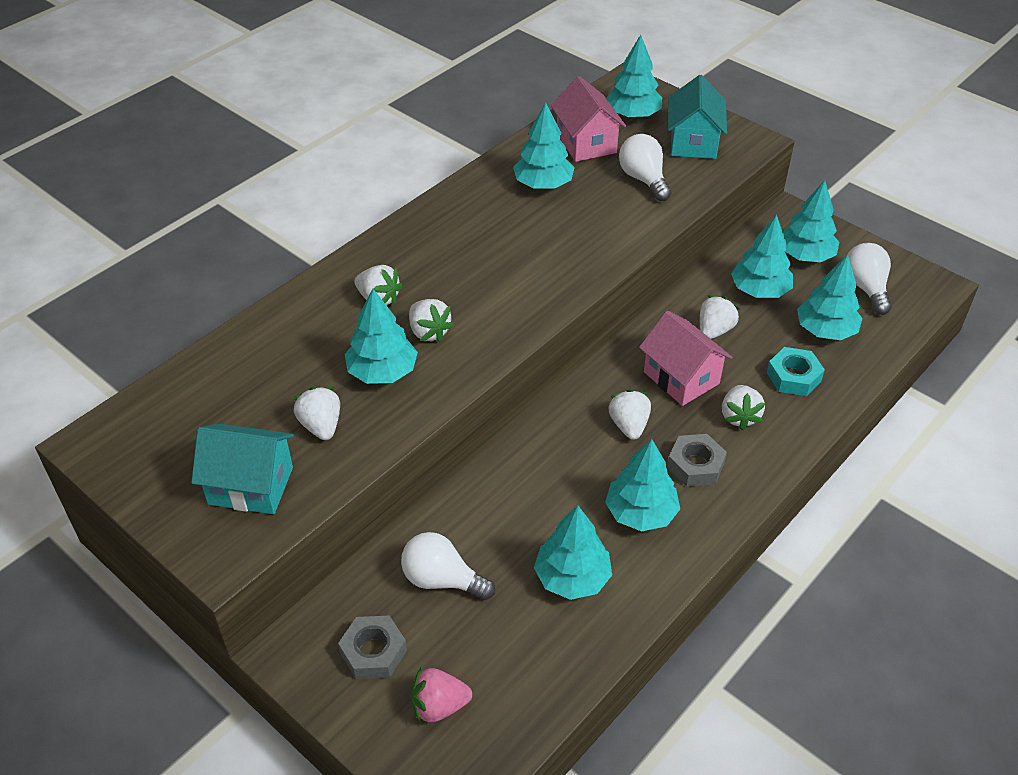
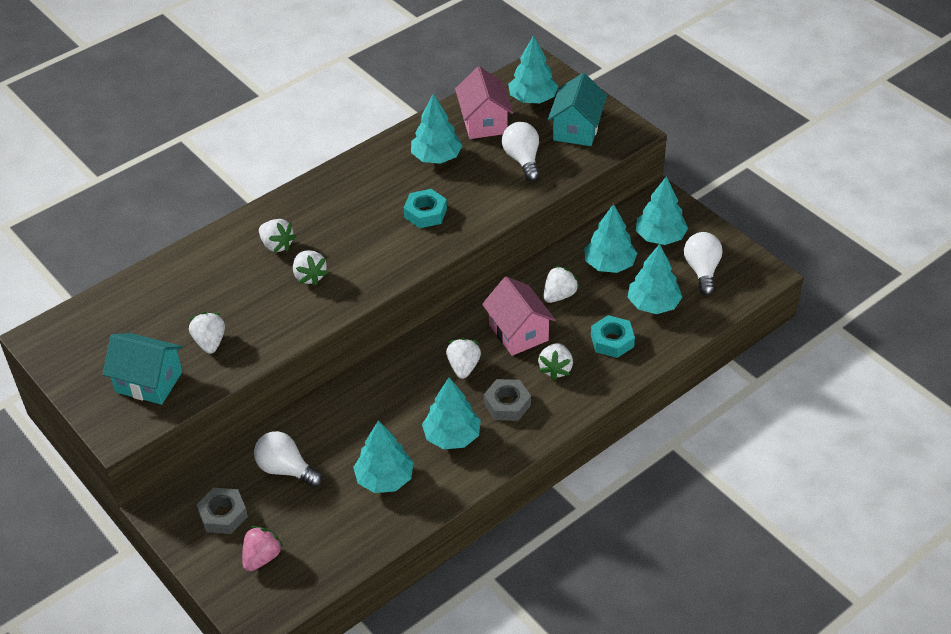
camera: 10 degrees right, 0 degrees up
turquoise tree [345,288,418,384] -> none
pink strawberry [411,668,472,724] -> pink strawberry turned 120 degrees clockwise [242,526,283,572]
none -> turquoise nut [404,189,447,228]

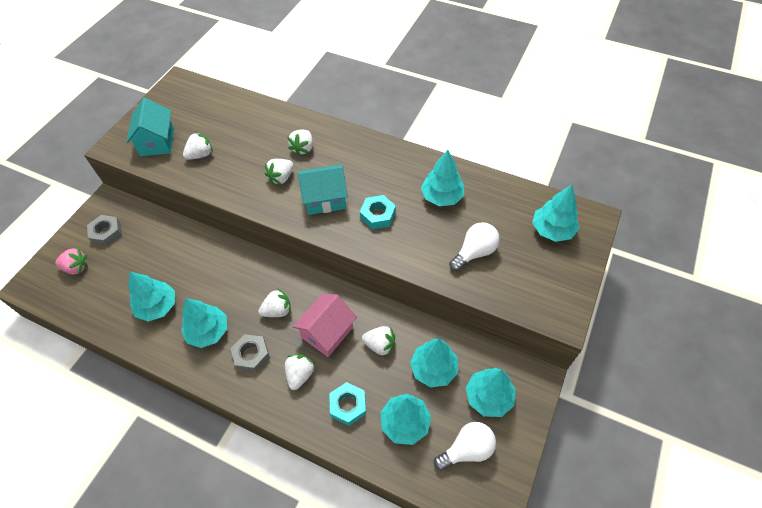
camera: 65 degrees right, 10 degrees up
white light bulb [254,431,323,487] -> none
pink house [455,66,513,139] -> none
white strawberry [538,343,573,380] -> white strawberry turned 120 degrees clockwise [285,354,315,390]
turquoise house [548,73,607,146] -> turquoise house moved to [298,165,348,215]

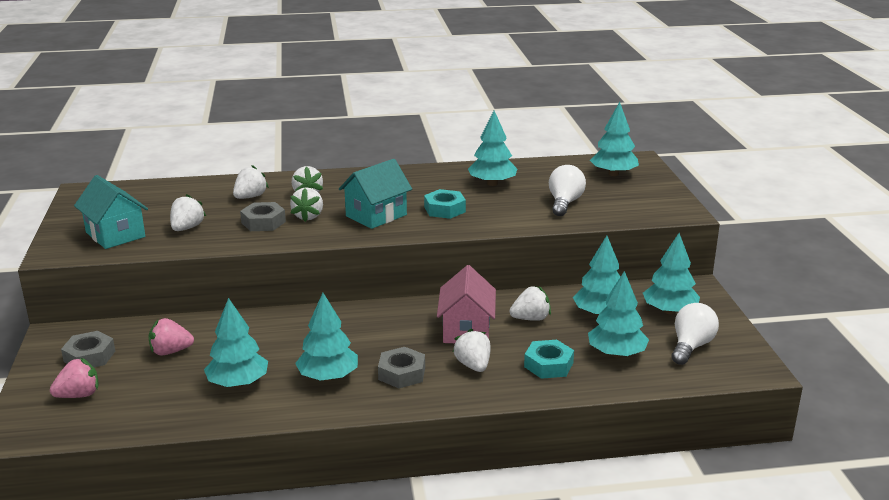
camera: 35 degrees left, 30 degrees down
white strawberry [258,288,291,317] -> white strawberry moved to [233,165,269,199]
none -> pink strawberry [148,318,194,355]
none -> grey nut [240,202,286,231]

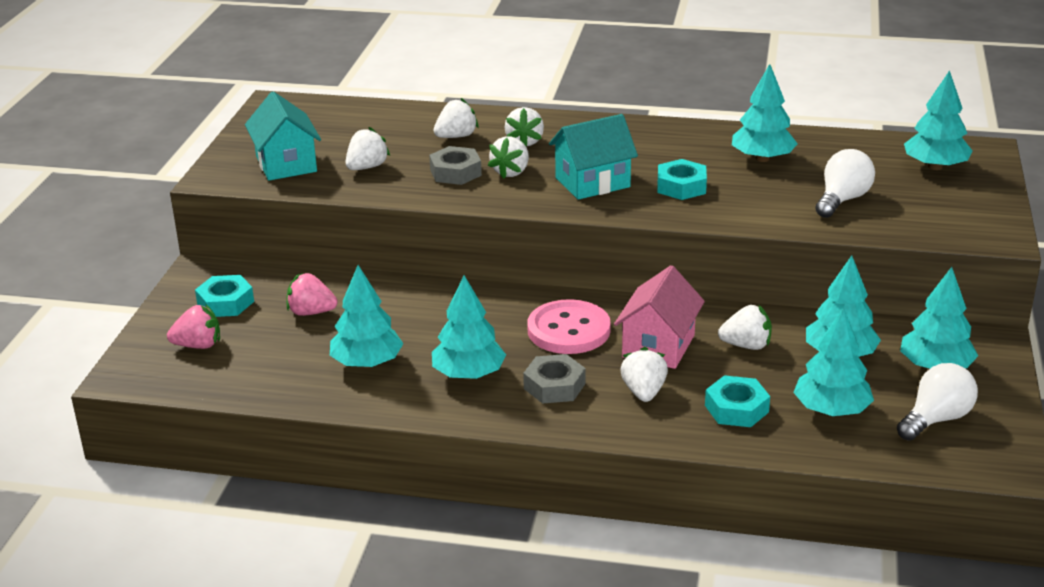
camera: 20 degrees right, 5 degrees up
grey nut [61,331,115,367] -> turquoise nut [195,275,254,317]
none -> pink button [527,299,611,354]

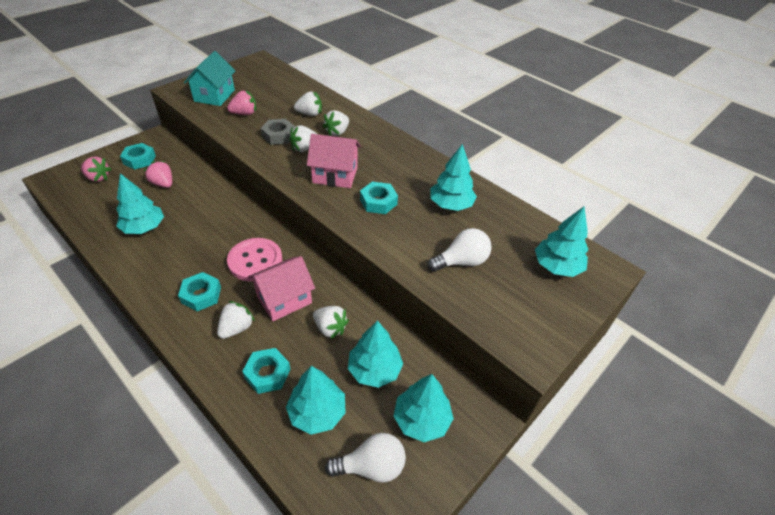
camera: 30 degrees right, 15 degrees up
white strawberry [345,127,390,170] -> pink strawberry [227,90,256,115]
turquoise tree [432,275,506,379] -> none
grey nut [523,354,585,404] -> turquoise nut [178,272,221,311]
turquoise house [549,114,638,200] -> pink house [307,134,361,188]

